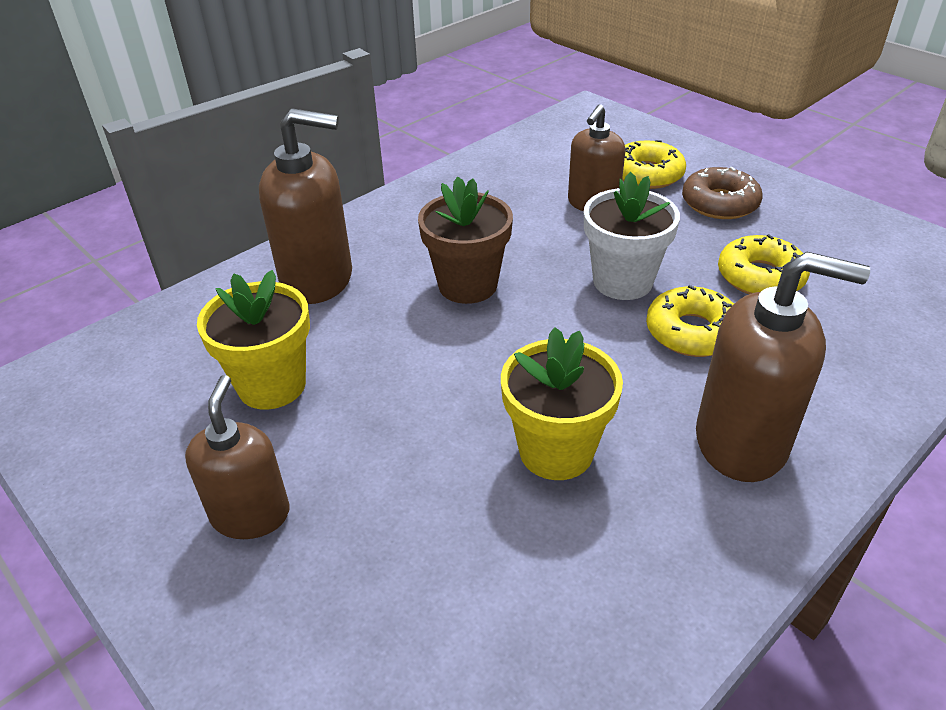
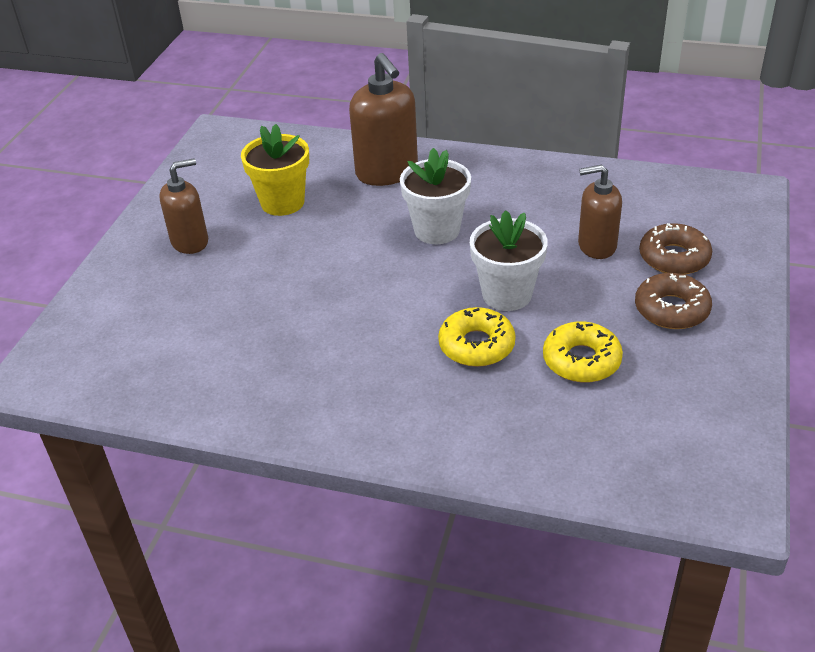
camera: 60 degrees right, 0 degrees up
brown flower pot [418,176,513,304] -> white flower pot [400,148,471,244]
yellow flower pot [501,327,623,480] -> none
yellow donut [622,140,686,189] -> brown donut [639,223,712,275]
brown soap dispenser [696,252,870,482] -> none

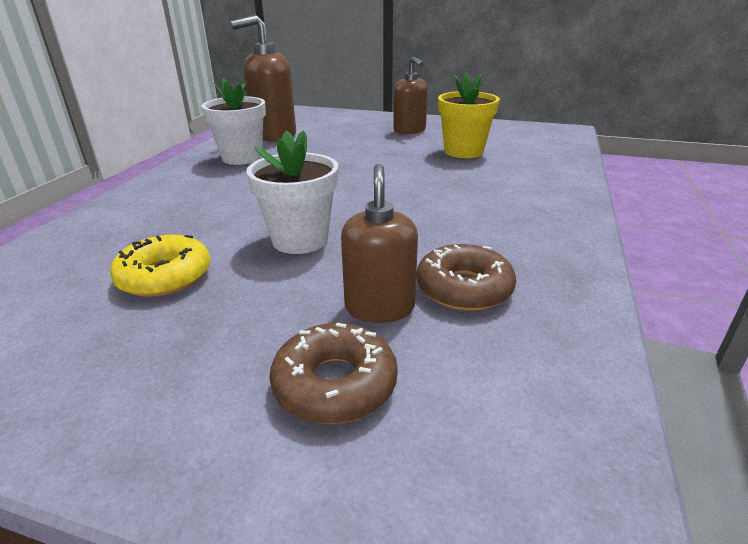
camera: 90 degrees right, 10 degrees down
brown soap dispenser [349,53,418,186] -> brown soap dispenser moved to [230,15,296,142]
white flower pot [400,148,471,244] -> white flower pot moved to [201,78,266,165]
yellow donut [438,307,516,367] -> none
brown donut [635,273,712,329] -> brown donut moved to [416,244,516,311]

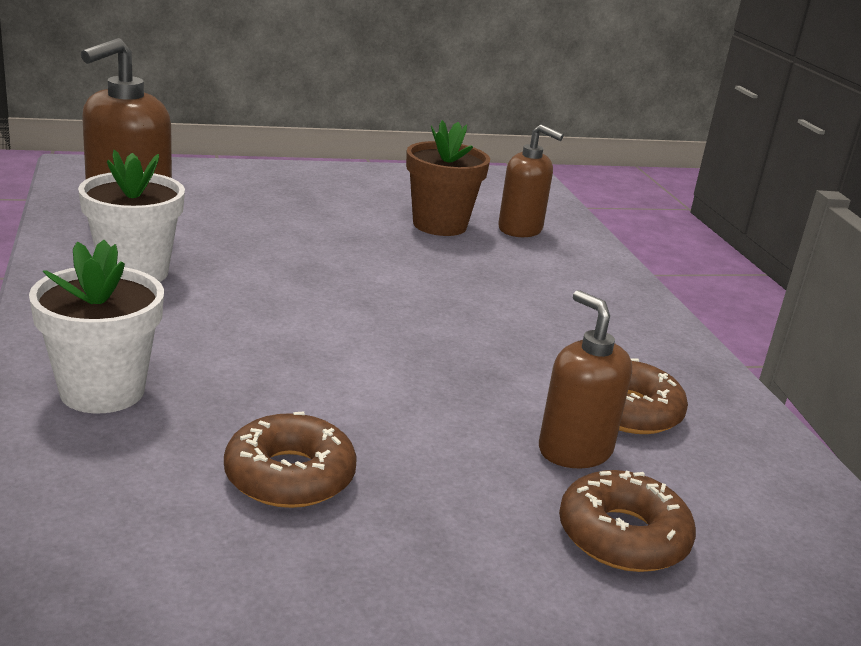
camera: 35 degrees left, 5 degrees down
yellow donut [110,235,210,297] -> brown donut [224,411,357,508]
white flower pot [246,130,338,254] -> white flower pot moved to [29,240,164,413]
brown soap dispenser [393,56,428,134] -> brown soap dispenser moved to [498,124,564,237]
yellow flower pot [438,72,500,158] -> brown flower pot [406,120,490,236]

